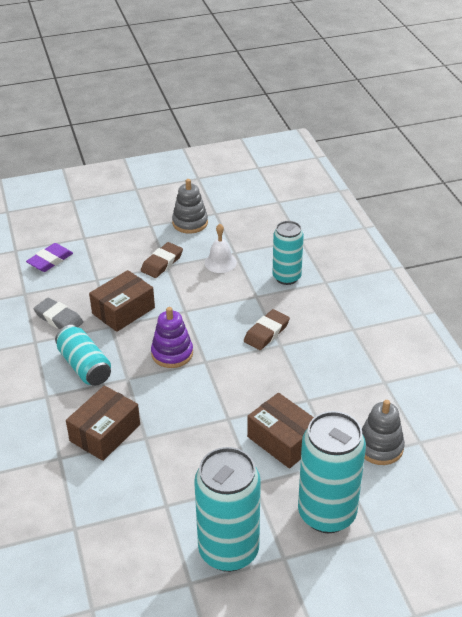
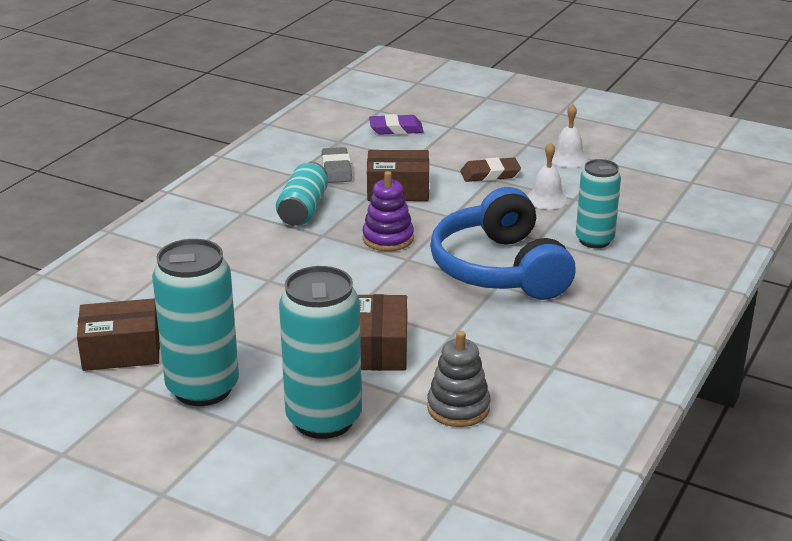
camera: 45 degrees right, 10 degrees down
brown box [66,386,140,461] -> brown box moved to [77,298,160,371]
grey stacking toy [172,179,208,234] -> white bell [552,104,588,168]
brown eraser [244,309,290,350] -> blue headphones [430,187,576,300]

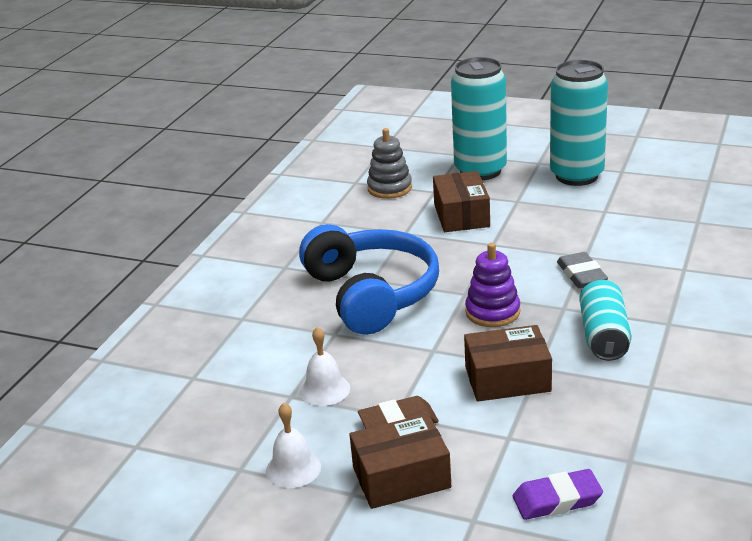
camera: 175 degrees right, 0 degrees up
brown box [77,298,160,371] -> brown box moved to [350,414,451,509]
grey eraser [322,147,352,183] -> grey eraser moved to [557,252,608,288]
turquoise can [576,159,621,248] -> none

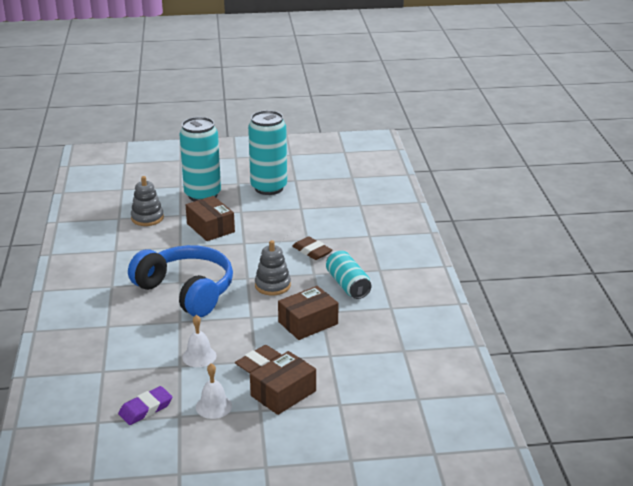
camera: 30 degrees left, 0 degrees up
purple stacking toy [465,243,520,327] -> grey stacking toy [255,240,291,296]
purple eraser [513,469,603,520] -> purple eraser moved to [118,386,172,425]
grey eraser [557,252,608,288] -> brown eraser [292,237,332,260]

